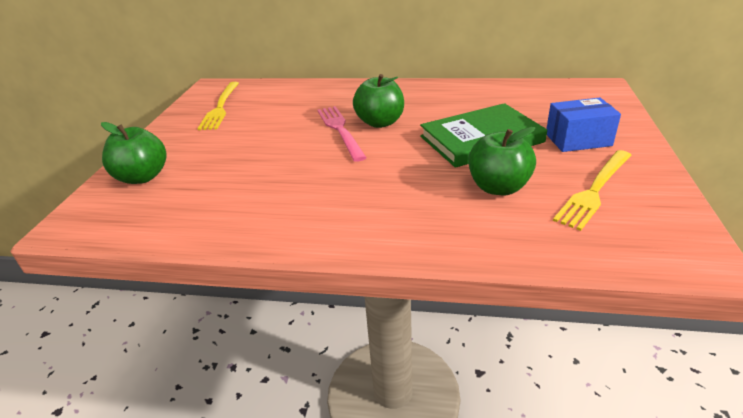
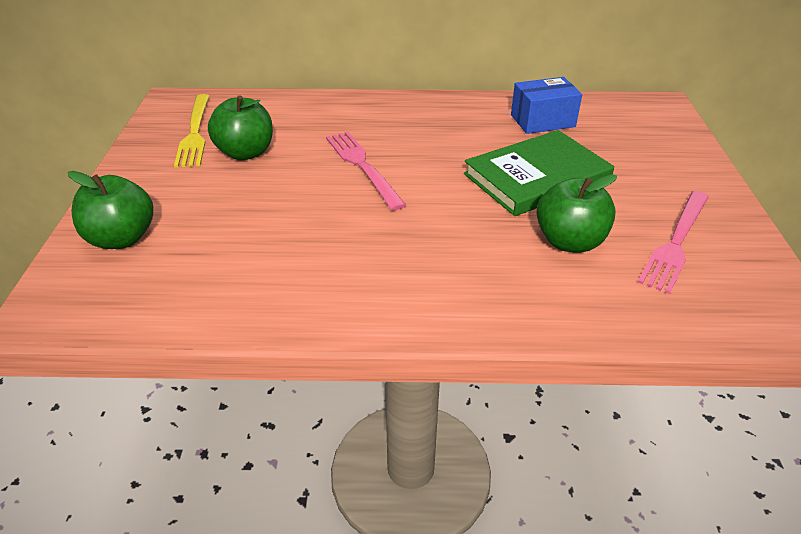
camera: 10 degrees left, 5 degrees up
green apple [353,74,404,128] -> green apple moved to [208,95,273,160]
blue box [547,98,621,152] -> blue box moved to [511,77,582,134]
yellow fork [553,150,631,231] -> pink fork [638,191,709,294]

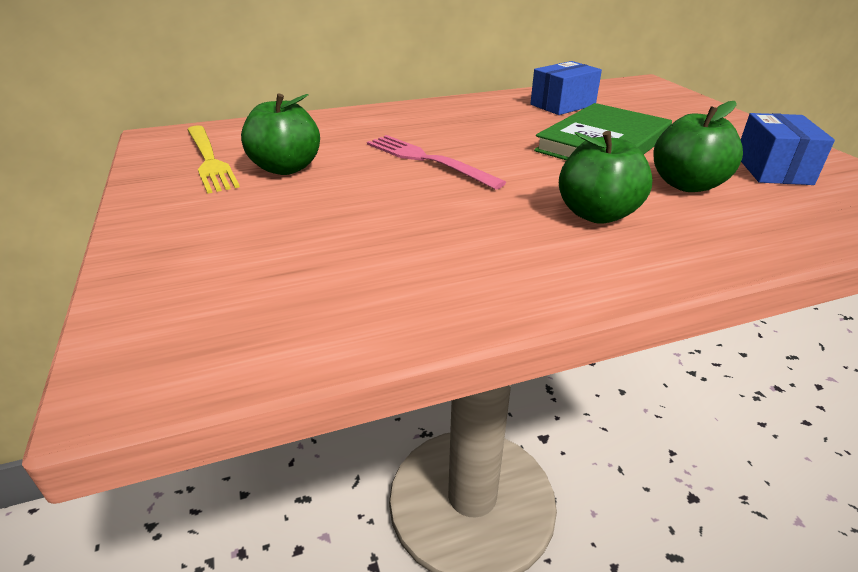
camera: 20 degrees left, 5 degrees down
green apple [68,171,153,249] -> green apple moved to [559,131,652,224]
pink fork [638,191,709,294] -> blue box [741,113,835,185]

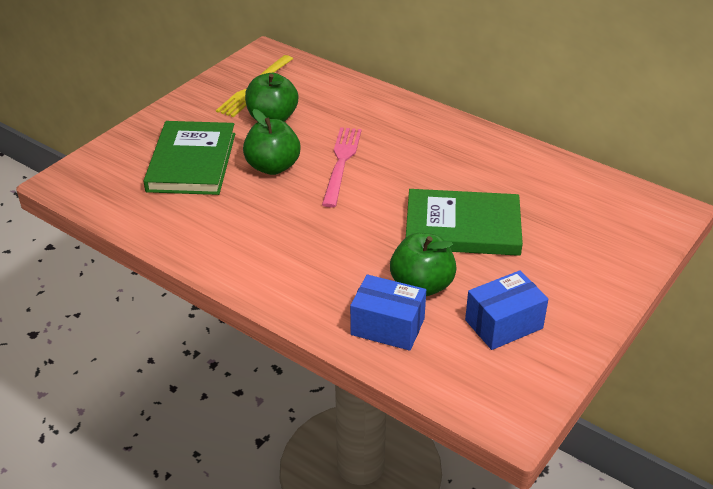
camera: 55 degrees right, 5 degrees up
blue box [530,61,602,115] -> blue box moved to [350,274,426,351]
green apple [559,131,652,224] -> green apple moved to [243,109,301,175]
none -> green book [143,121,235,195]

